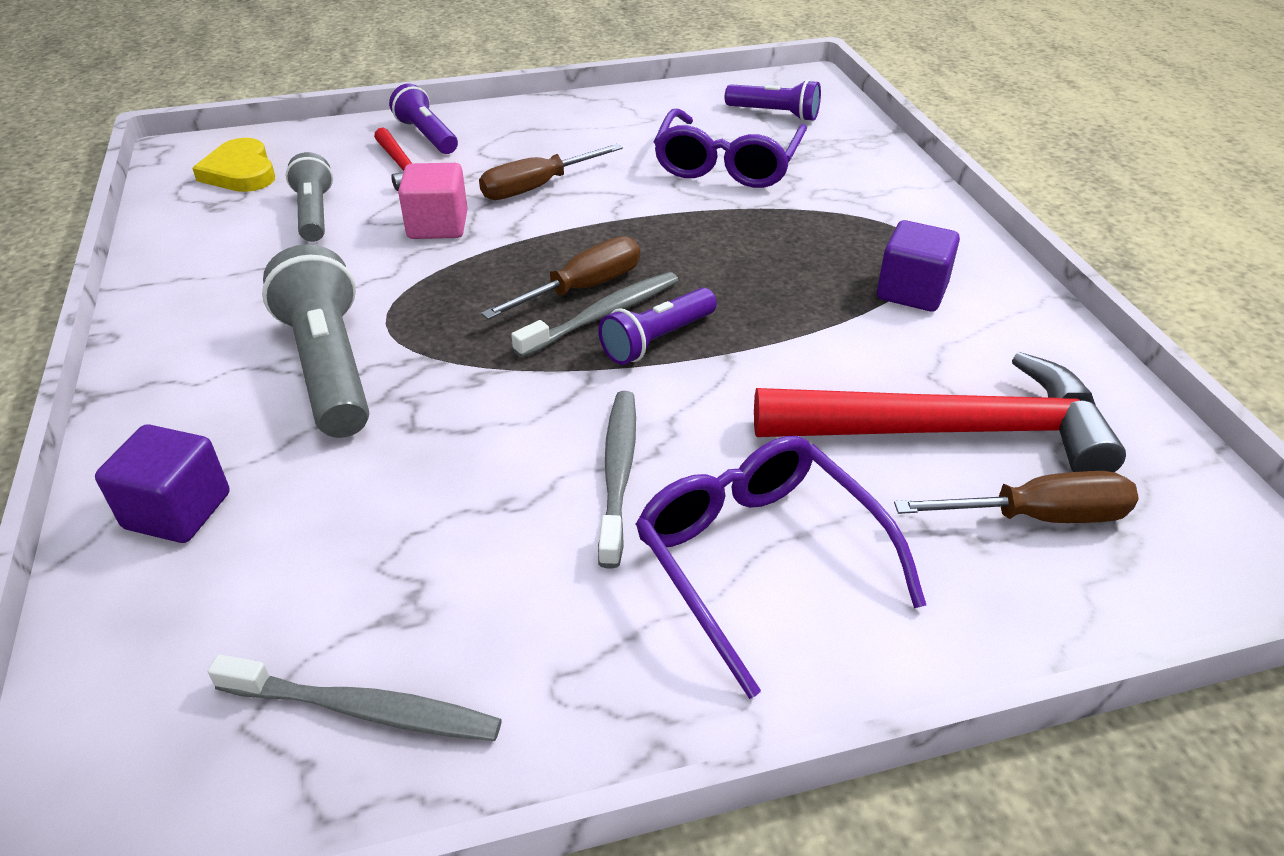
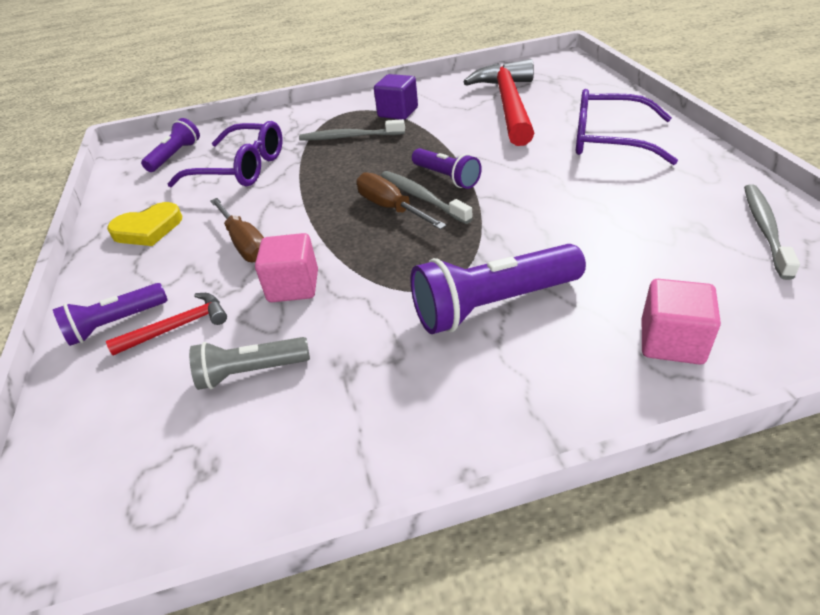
camera: 85 degrees left, 0 degrees up
purple cube [95,424,230,543] -> pink cube [642,279,721,365]
yellow heart [192,138,275,192] -> yellow heart moved to [107,202,182,246]
grey flashlight [262,244,369,438] -> purple flashlight [410,244,586,334]
grey toothbrush [598,391,636,569] -> grey toothbrush moved to [299,119,405,141]
purple glasses [636,436,926,699] -> purple glasses turned 45 degrees clockwise [576,89,678,165]
brown screwdriver [894,471,1139,523] -> none

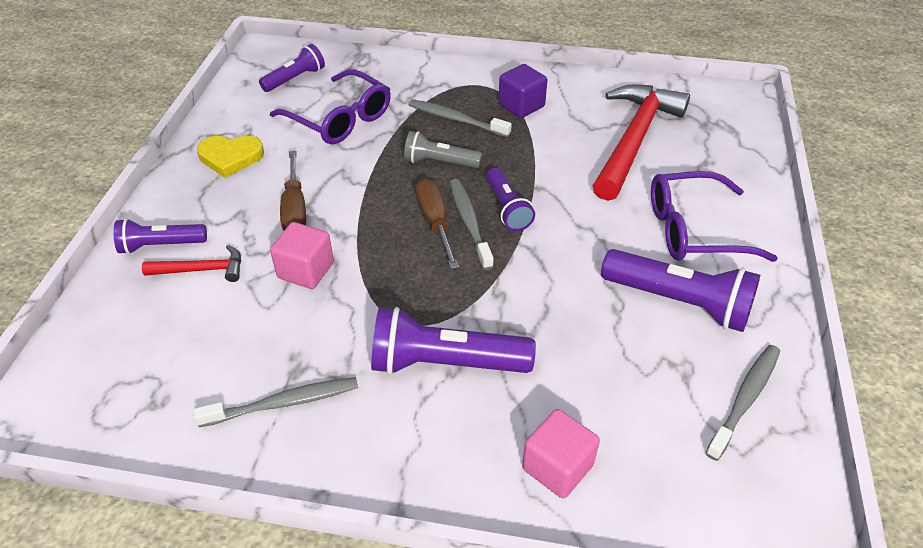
camera: 20 degrees right, 5 degrees up
grey flashlight [189,337,310,390] -> grey flashlight moved to [404,131,482,168]
purple glasses [576,89,678,165] -> purple glasses turned 45 degrees counterclockwise [651,171,778,262]
none -> grey toothbrush [193,377,358,427]
none -> purple flashlight [601,249,760,332]

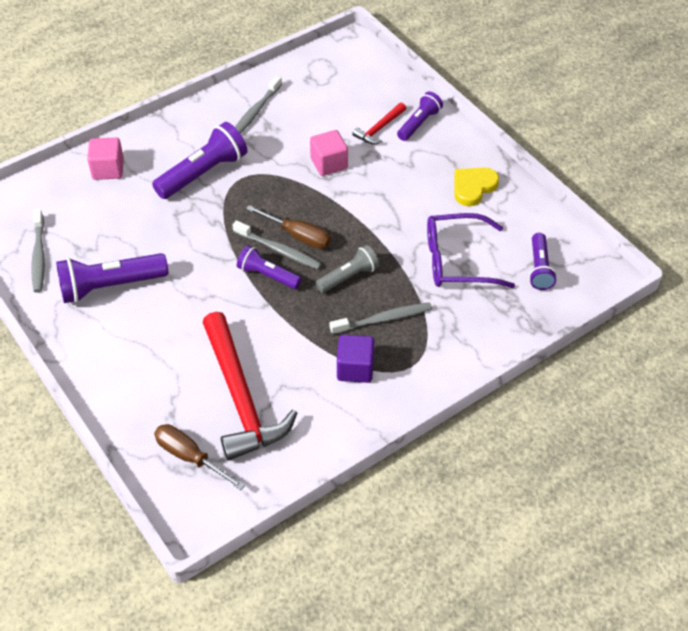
camera: 135 degrees right, 5 degrees up
brown screwdriver [280,151,306,231] -> brown screwdriver moved to [154,424,245,490]
purple glasses [651,171,778,262] -> none

